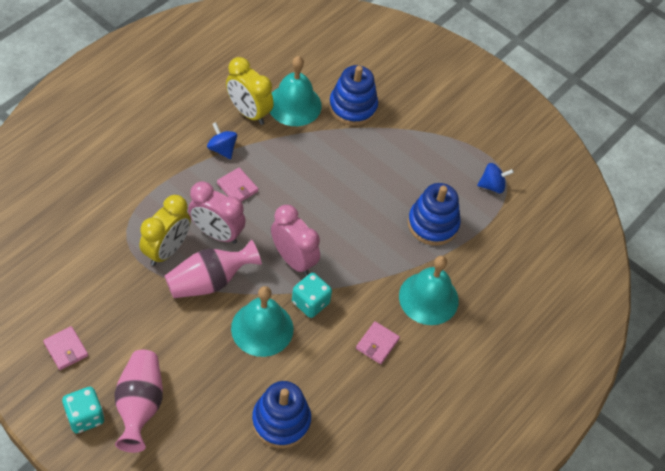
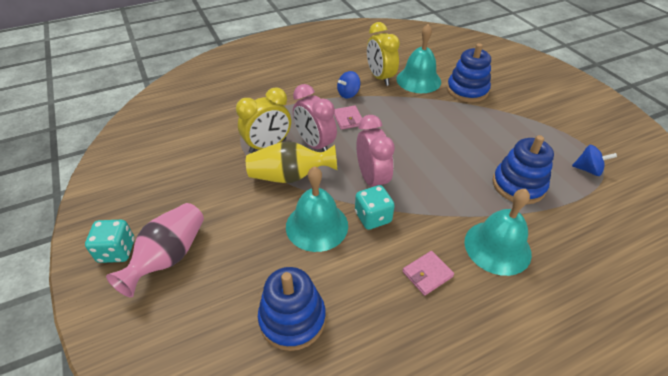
camera: 30 degrees right, 10 degrees down
pink wallet [43,326,88,370] -> none
pink vase [165,240,262,298] -> yellow vase [246,141,337,183]
blue spinning top [207,122,237,159] -> blue spinning top turned 120 degrees counterclockwise [337,71,360,98]

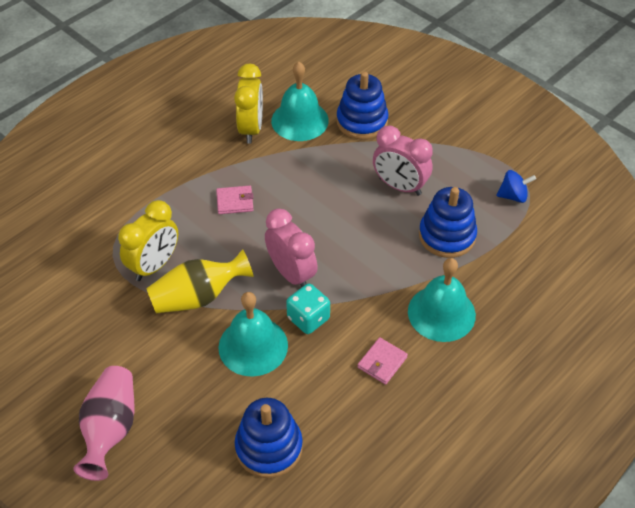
camera: 20 degrees left, 5 degrees up
turquoise dice [85,220,135,263] -> none
pink clock [293,84,337,152] -> pink clock moved to [373,126,433,196]
pink wallet [334,106,362,130] -> pink wallet turned 60 degrees counterclockwise [216,186,254,214]
blue spinning top [337,71,360,98] -> none
yellow clock [367,22,400,86] -> yellow clock turned 135 degrees counterclockwise [234,63,263,144]

